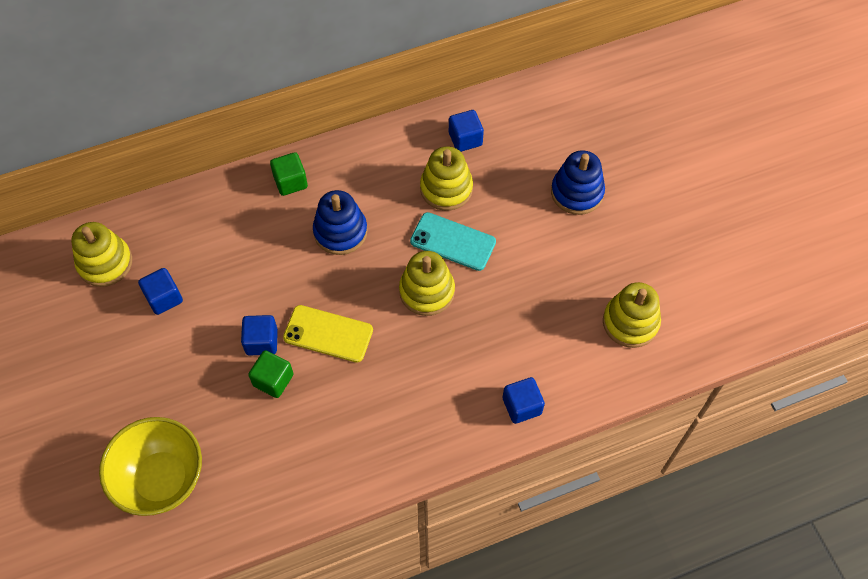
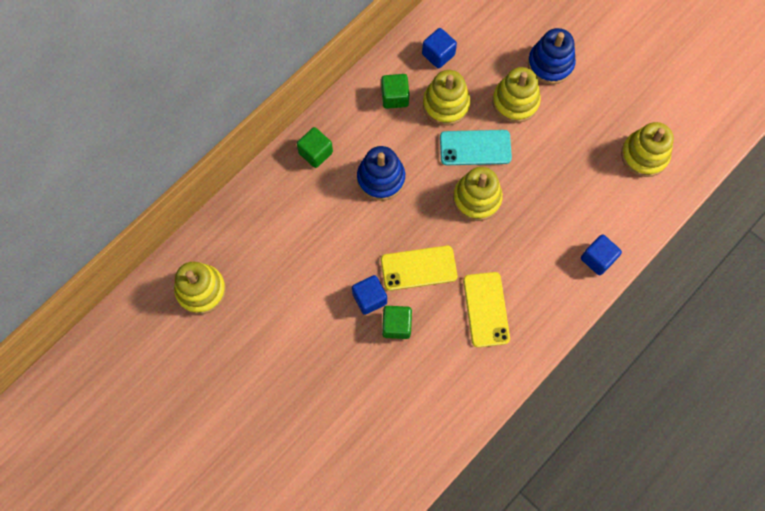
camera: 25 degrees left, 10 degrees up
yellow bowl [99,417,202,516] -> none
blue cube [138,268,183,315] -> none
none -> green cube [381,74,409,109]
none -> yellow phone [463,272,510,347]
none -> yellow stacking toy [493,67,541,123]

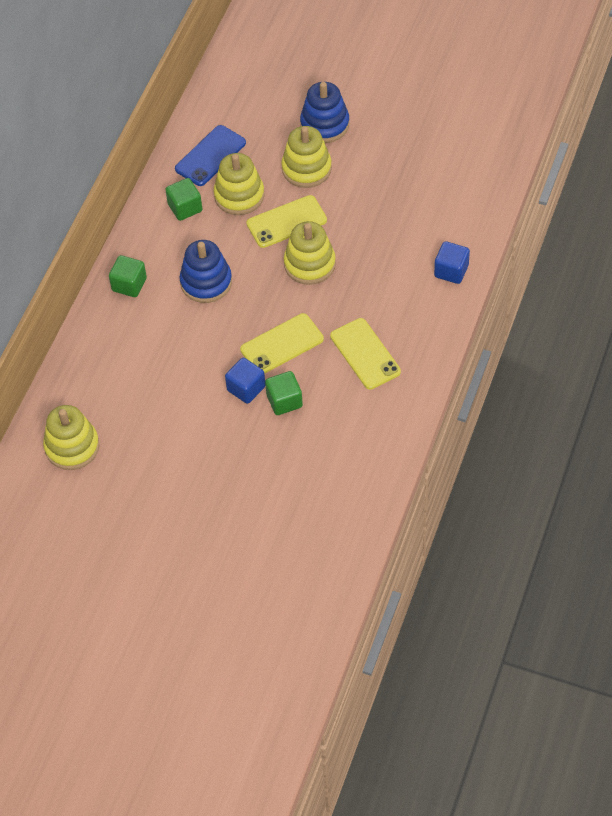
camera: 20 degrees left, 15 degrees down
blue cube [422,28,457,69] -> blue phone [175,125,246,186]
turquoise phone [440,130,512,165] -> yellow phone [246,195,327,248]
yellow stacking toy [621,122,674,177] -> none

